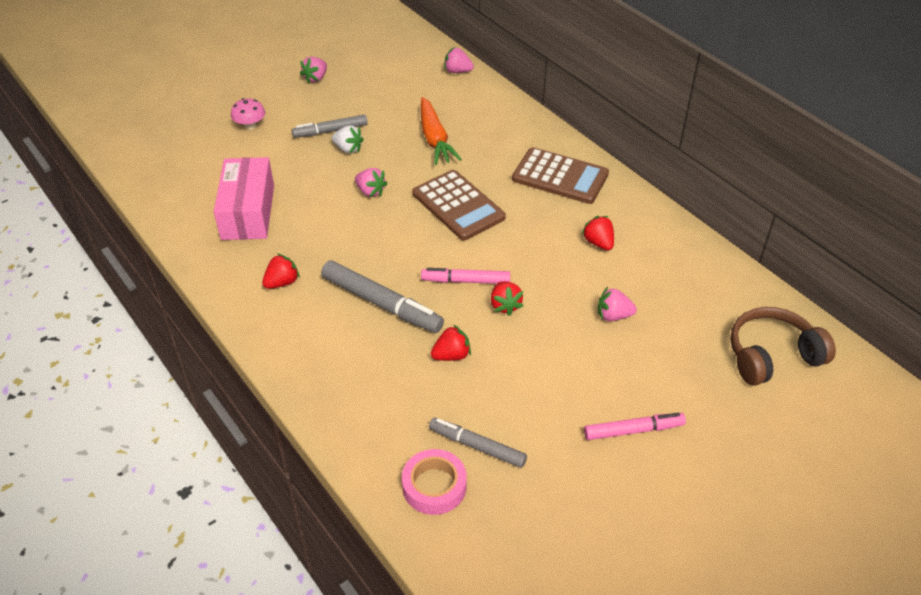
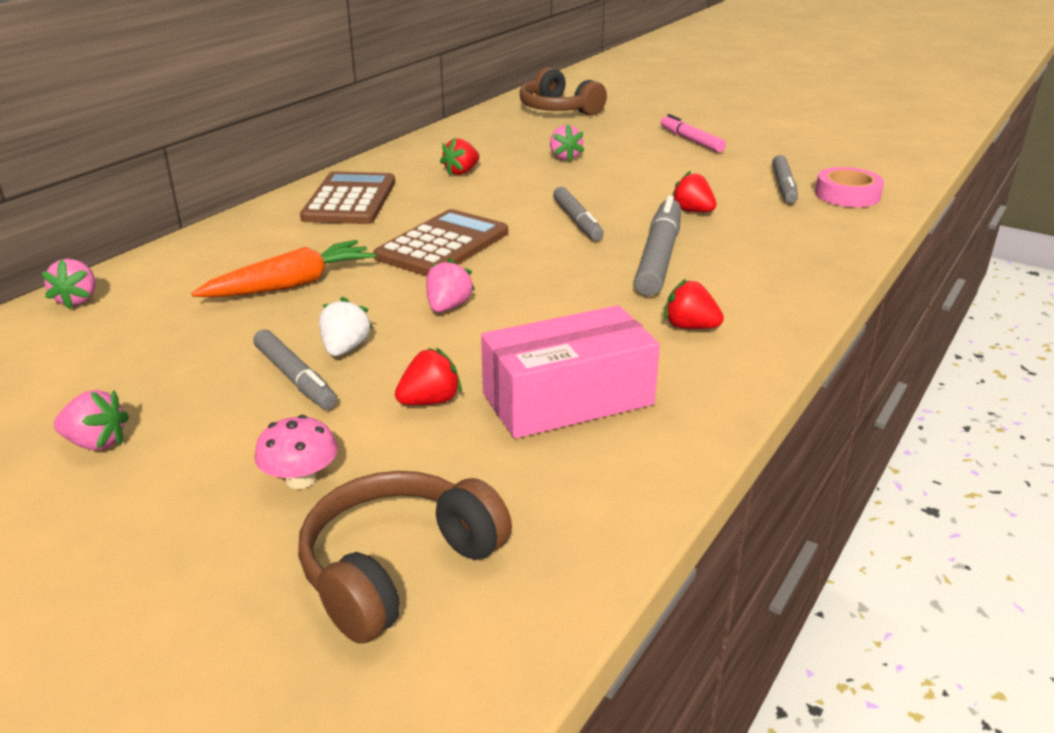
camera: 110 degrees left, 15 degrees down
pink marker [421,268,510,284] -> grey marker [553,187,604,241]
red strawberry [491,281,523,316] -> red strawberry moved to [395,348,462,405]
none -> brown headphones [298,471,512,643]

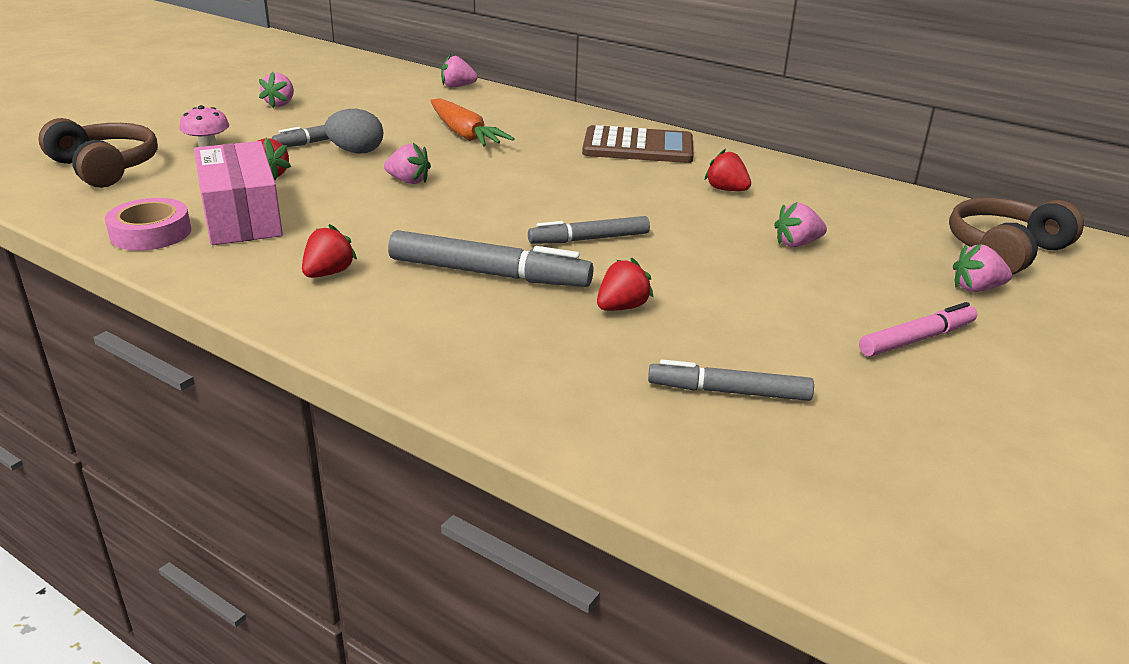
camera: 90 degrees right, 0 degrees up
white strawberry [319,297,372,356] -> grey egg [325,109,383,154]
brown calculator [373,209,508,276] -> none
pink tape [815,167,884,207] -> pink tape moved to [105,198,191,251]
none -> pink strawberry [953,244,1012,292]

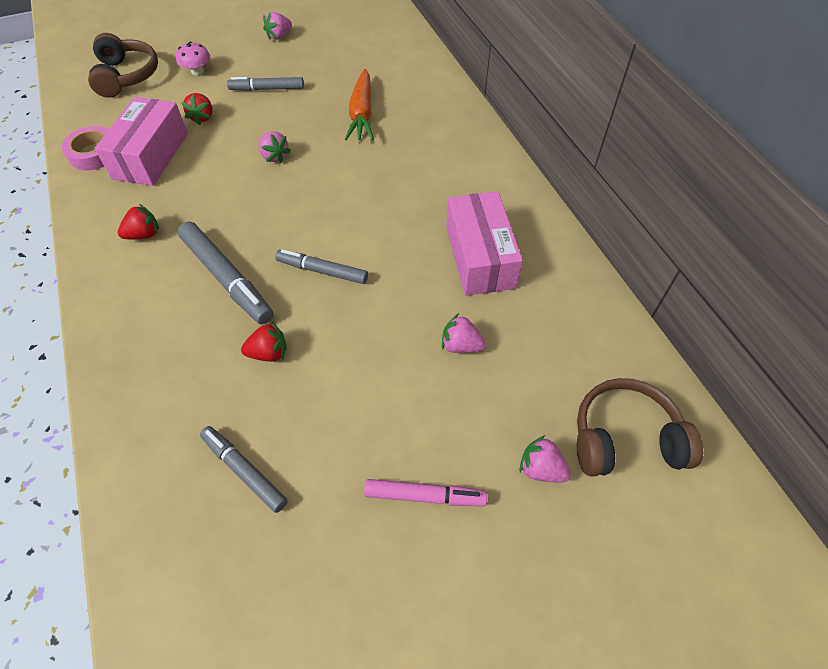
camera: 35 degrees right, 25 degrees up
grey egg [325,109,383,154] -> none
pink strawberry [441,54,478,87] -> none
brown calculator [582,125,694,163] -> none
red strawberry [705,149,751,191] -> pink box [446,191,523,296]

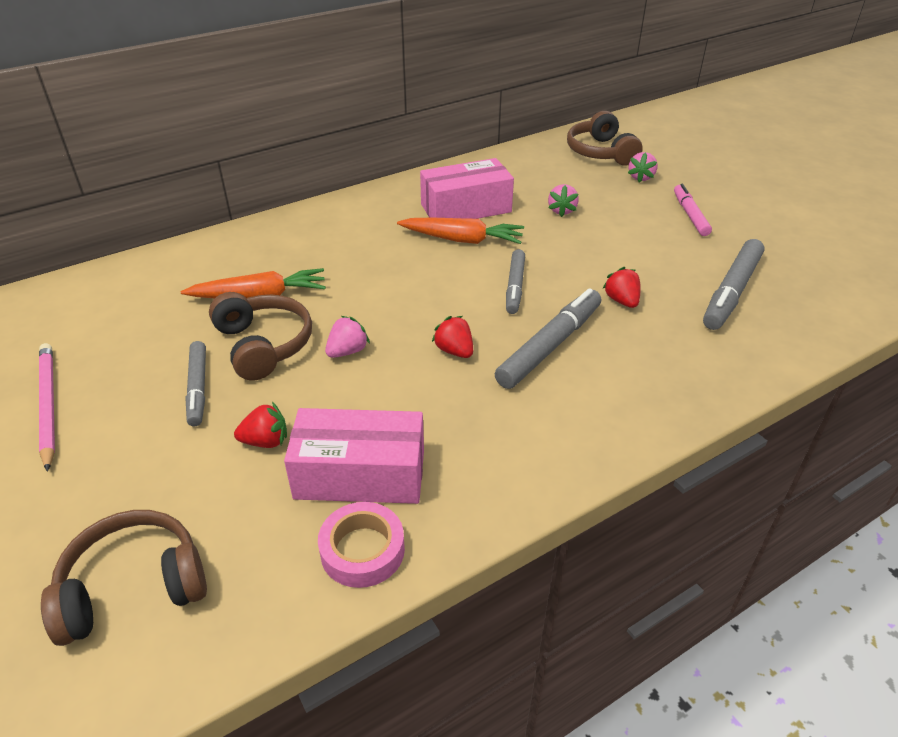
camera: 100 degrees left, 15 degrees down
red strawberry [118,204,159,239] -> red strawberry moved to [432,316,473,358]
pink mushroom [176,42,210,75] -> none
grey marker [200,426,288,513] -> grey marker [703,239,765,330], size x1.55
pink strawberry [263,12,292,40] -> pink pencil [39,343,55,472]
none -> brown headphones [209,292,312,381]
none -> orange carrot [397,218,524,244]

